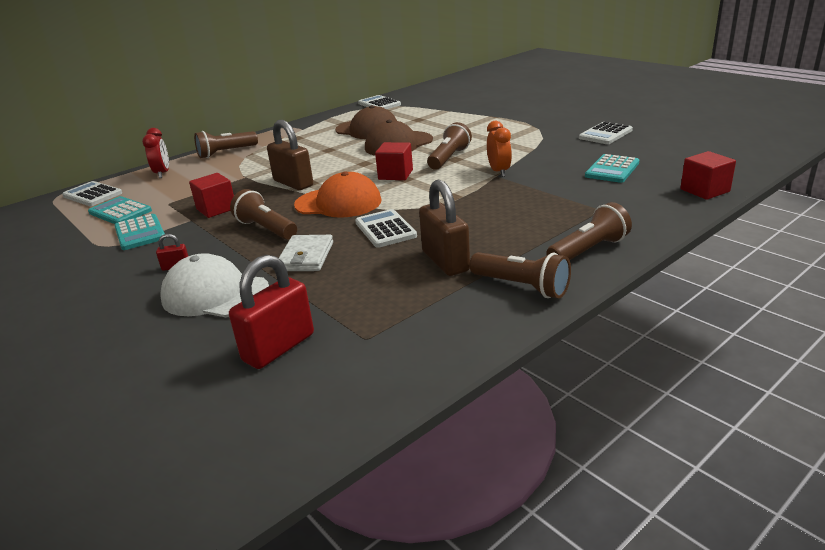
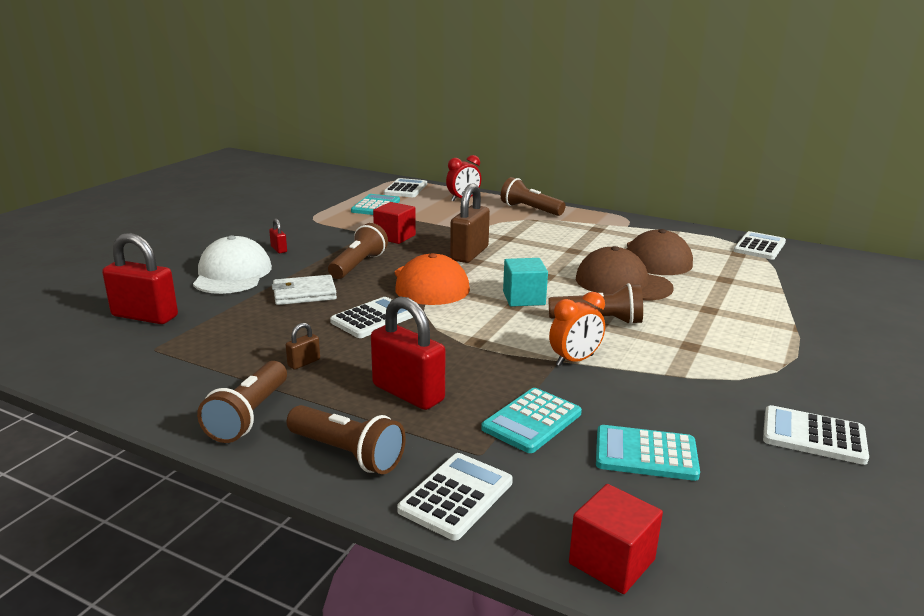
camera: 65 degrees right, 5 degrees down
turquoise calculator [114,214,166,250] -> turquoise calculator moved to [481,388,582,453]
red cube [375,142,413,180] -> turquoise cube [503,258,548,307]
brown padlock [419,179,470,276] -> brown padlock [286,323,320,370], size x0.45
none -> red padlock [371,296,445,410]
none -> white calculator [397,453,513,540]

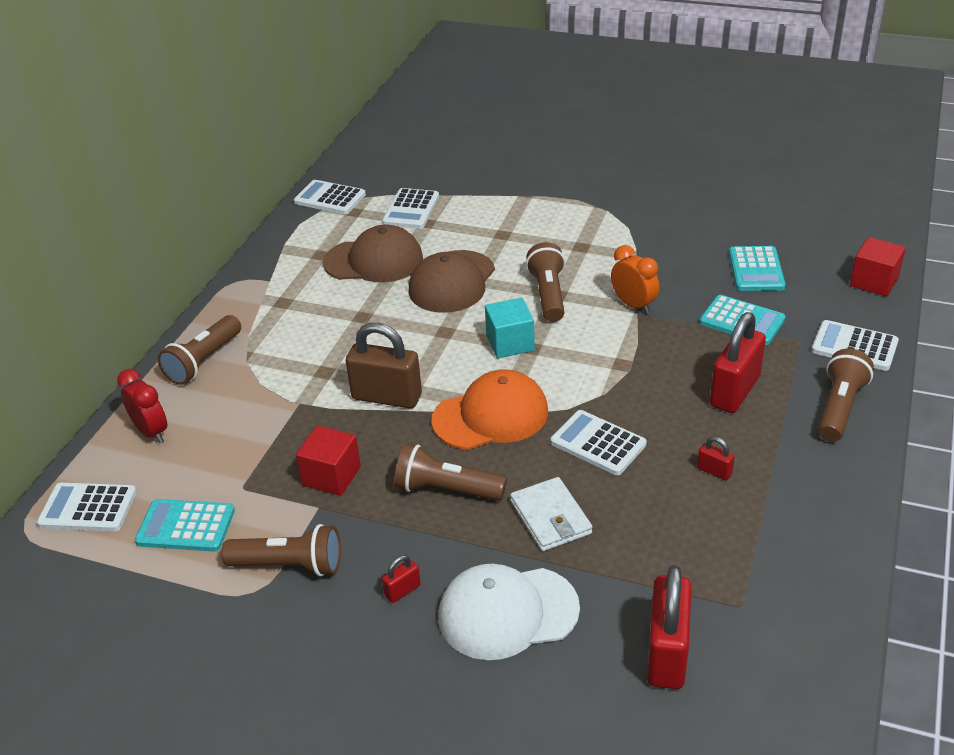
camera: 95 degrees left, 15 degrees up
brown flashlight [197,361,287,443] -> brown flashlight moved to [221,524,341,577]
brown padlock [286,323,320,370] -> red padlock [697,437,735,481]
white calculator [763,405,869,465] -> white calculator moved to [382,188,439,229]

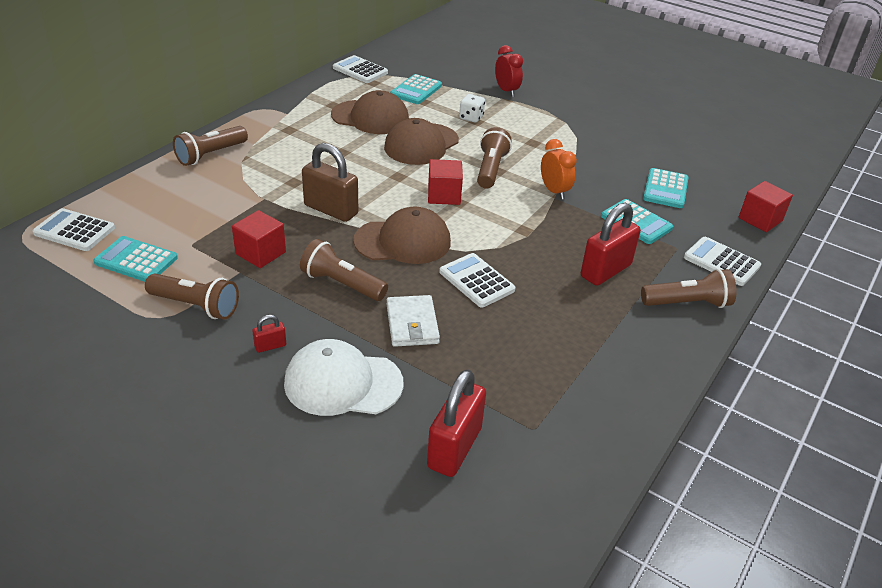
camera: 10 degrees right, 0 degrees up
red clock [117,369,167,443] -> red clock moved to [495,45,523,97]
white calculator [382,188,439,229] -> turquoise calculator [390,74,442,104]
orange cap [431,369,548,450] -> brown cap [353,207,451,264]
turquoise cube [485,298,535,358] -> red cube [428,159,463,205]
red padlock [697,437,735,481] -> none
brown flashlight [818,349,874,442] -> brown flashlight turned 45 degrees clockwise [641,269,737,308]
none -> white dice [459,94,485,122]

